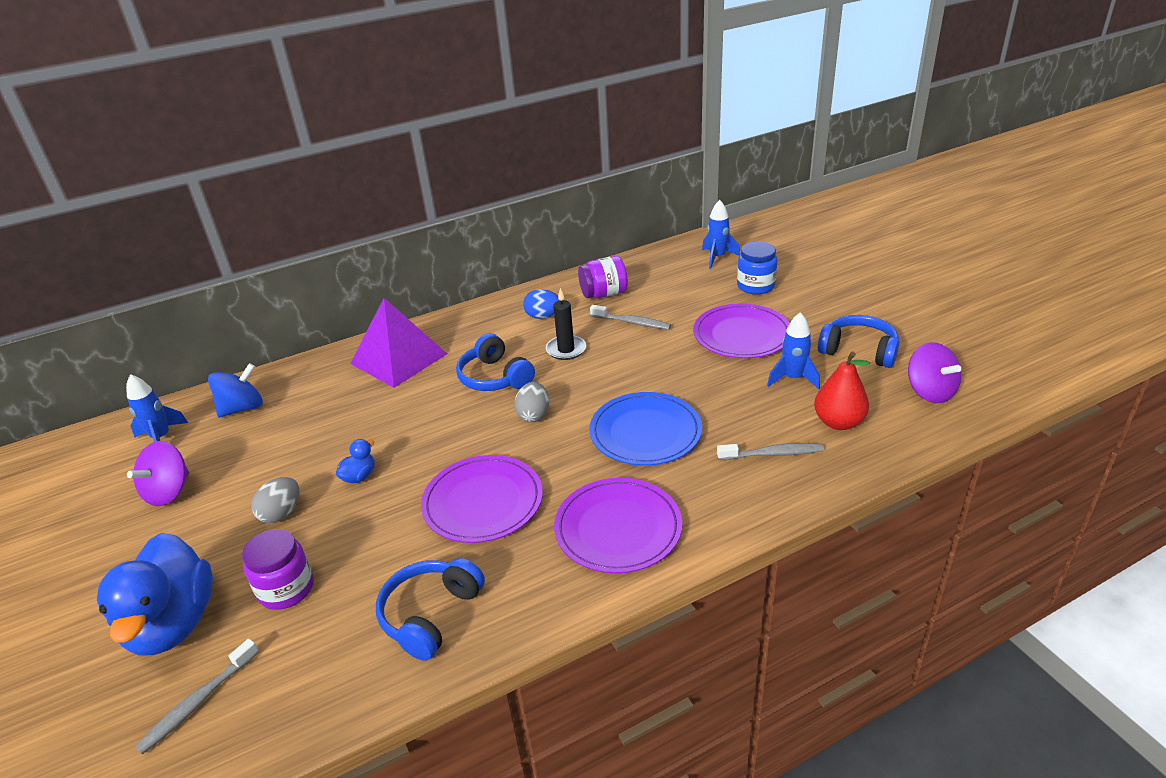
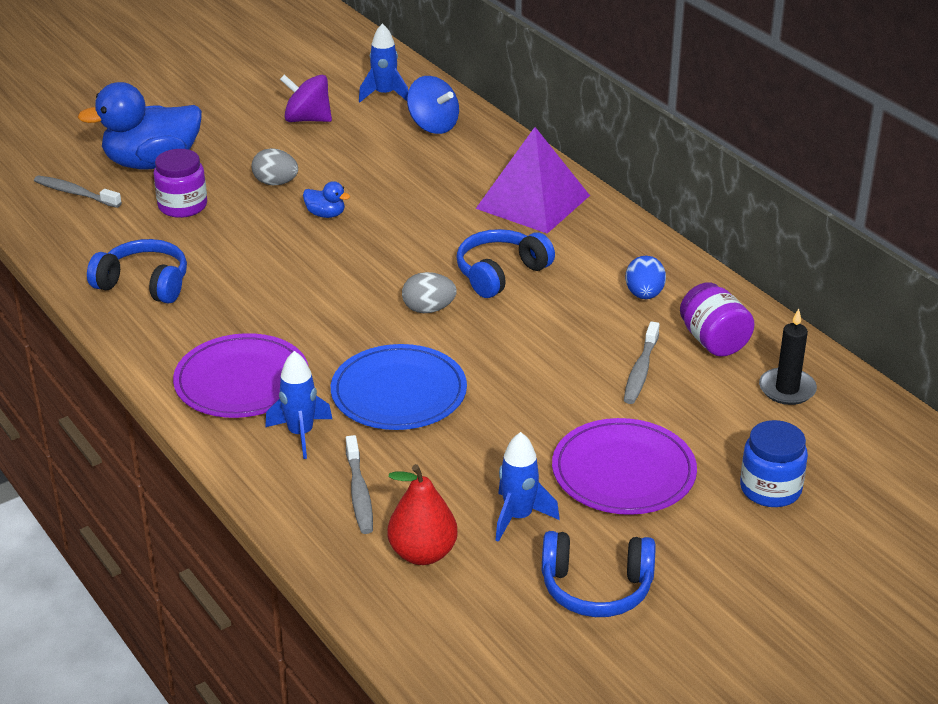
camera: 80 degrees right, 0 degrees up
purple plate [421,455,543,543] -> none
black candle [546,288,586,360] -> black candle moved to [759,308,817,405]
blue rocket [702,200,740,269] -> blue rocket moved to [265,351,332,459]
blue headphones [818,315,900,368] -> blue headphones turned 75 degrees clockwise [542,531,655,617]
purple spinning top [908,342,962,403] -> none

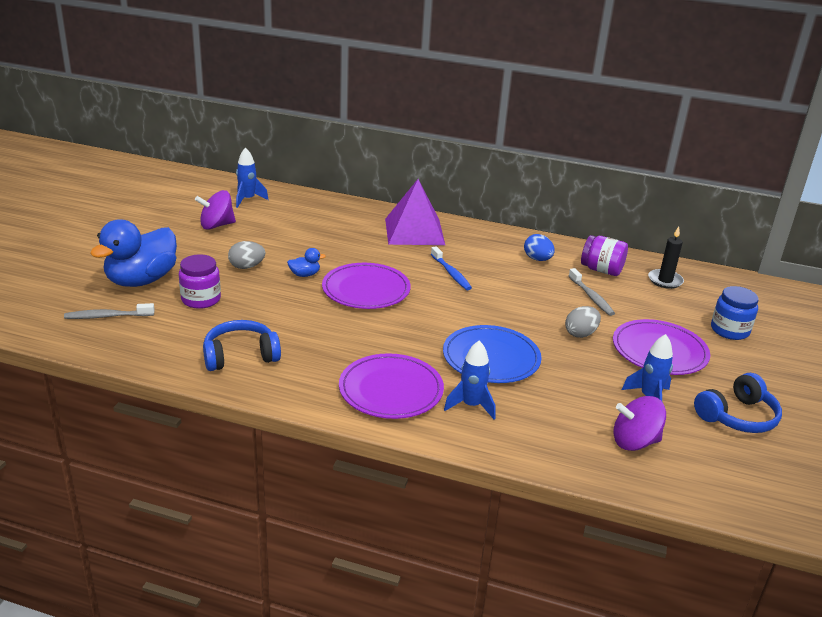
camera: 40 degrees left, 5 degrees down
grey toothbrush [346,435,373,534] -> none
red pear [388,464,458,565] -> purple spinning top [613,396,666,451]
grey egg [402,272,457,313] -> grey egg moved to [565,306,601,338]
blue spinning top [407,76,459,134] -> none
blue headphones [456,229,555,298] -> blue toothbrush [431,246,472,290]
none -> purple plate [322,263,411,309]

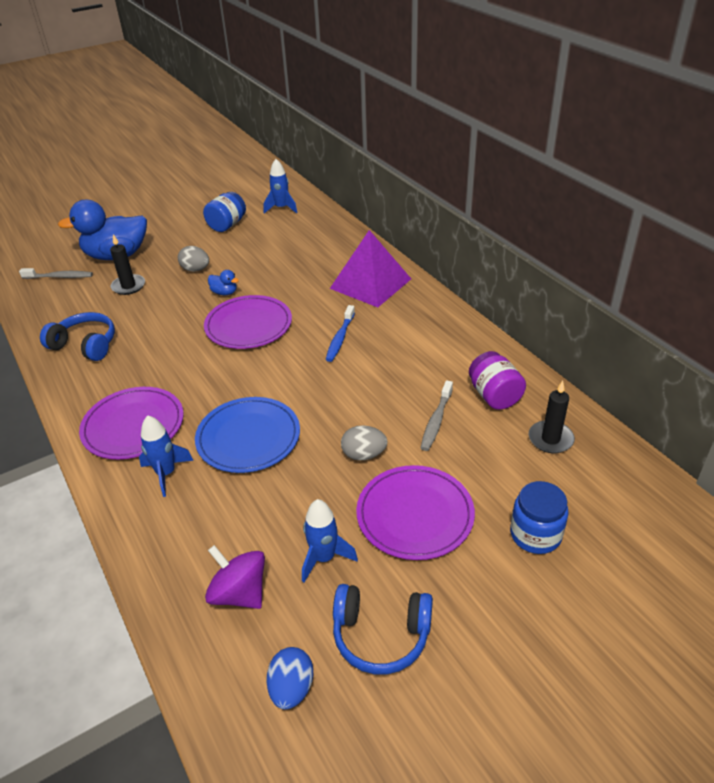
camera: 45 degrees right, 10 degrees up
grey toothbrush [64,303,155,319] -> grey toothbrush turned 150 degrees clockwise [19,268,93,279]
purple jar [179,254,221,309] -> black candle [110,234,145,295]
purple spinning top [195,190,236,230] -> blue jar [203,192,246,232]
blue egg [524,234,555,261] -> blue egg moved to [266,647,314,709]

